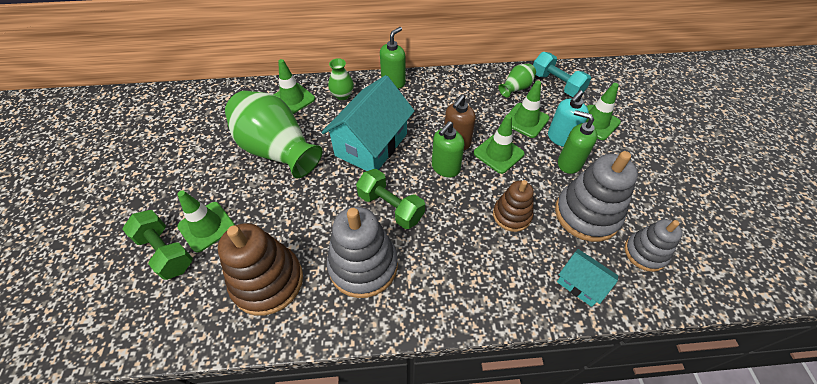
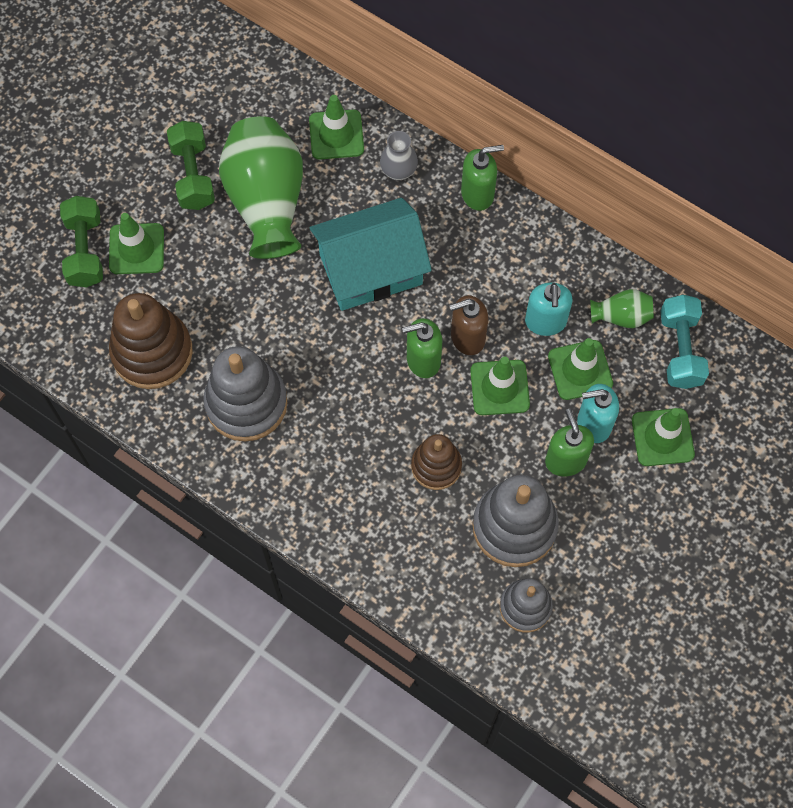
camera: 40 degrees right, 15 degrees up
green vase [328,58,354,100] -> grey vase [380,131,418,181]
green dumbbell [356,169,425,229] -> green dumbbell moved to [167,121,215,210]
turquoise house [557,249,618,307] -> none
none -> turquoise soap dispenser [525,282,573,336]

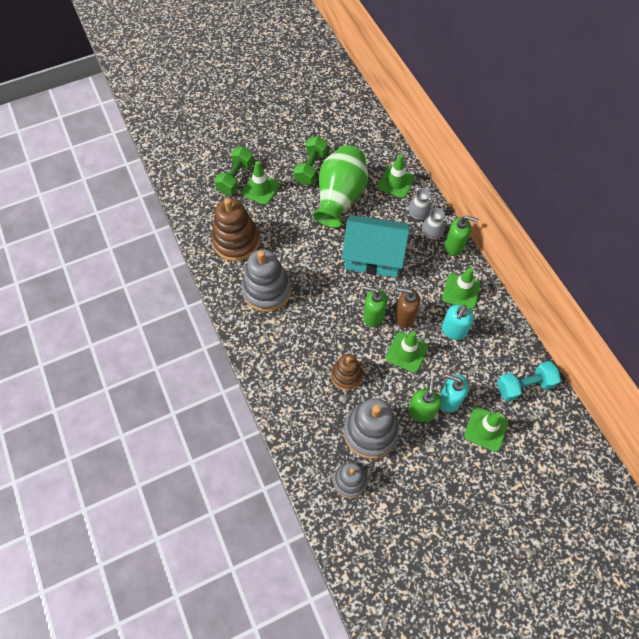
camera: 30 degrees right, 5 degrees down
green traffic cone [548,338,613,400] -> green traffic cone moved to [442,267,480,309]
green vase [590,289,654,328] -> none
turquoise dumbbell [660,295,709,389] -> turquoise dumbbell turned 45 degrees clockwise [497,361,561,402]
none -> grey vase [422,208,445,240]

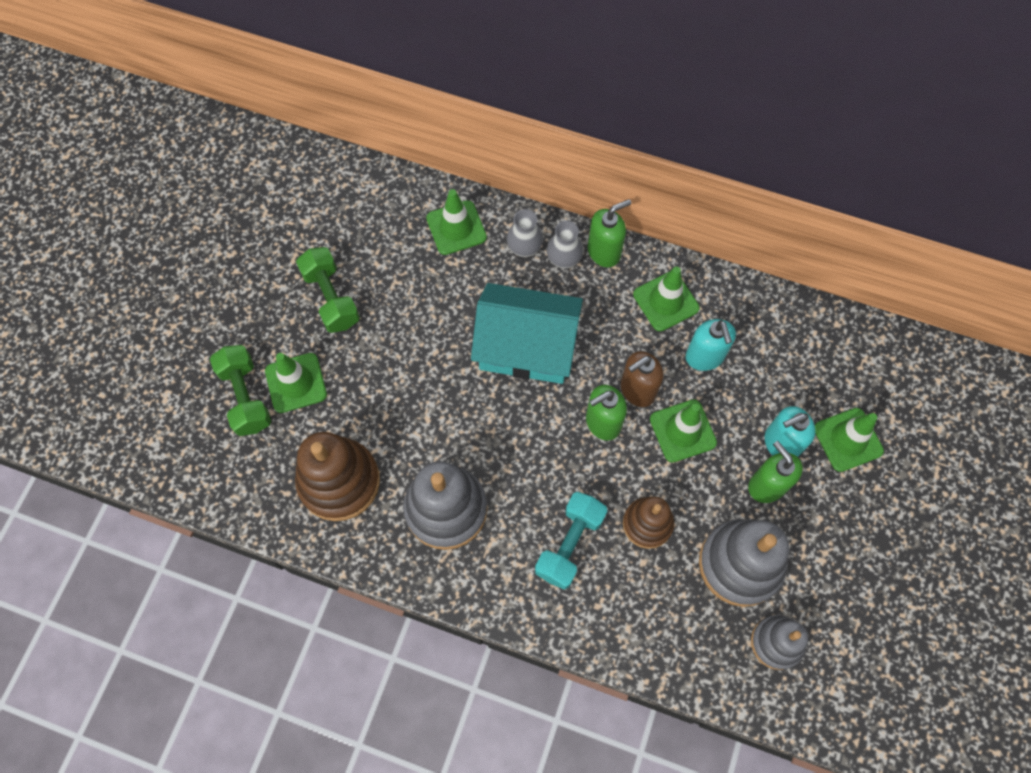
camera: 45 degrees left, 5 degrees up
green vase [312,145,368,228] -> none
turquoise house [342,215,409,277] -> turquoise house turned 45 degrees clockwise [471,283,583,384]
turquoise dumbbell [497,361,561,402] -> turquoise dumbbell moved to [535,492,607,590]

